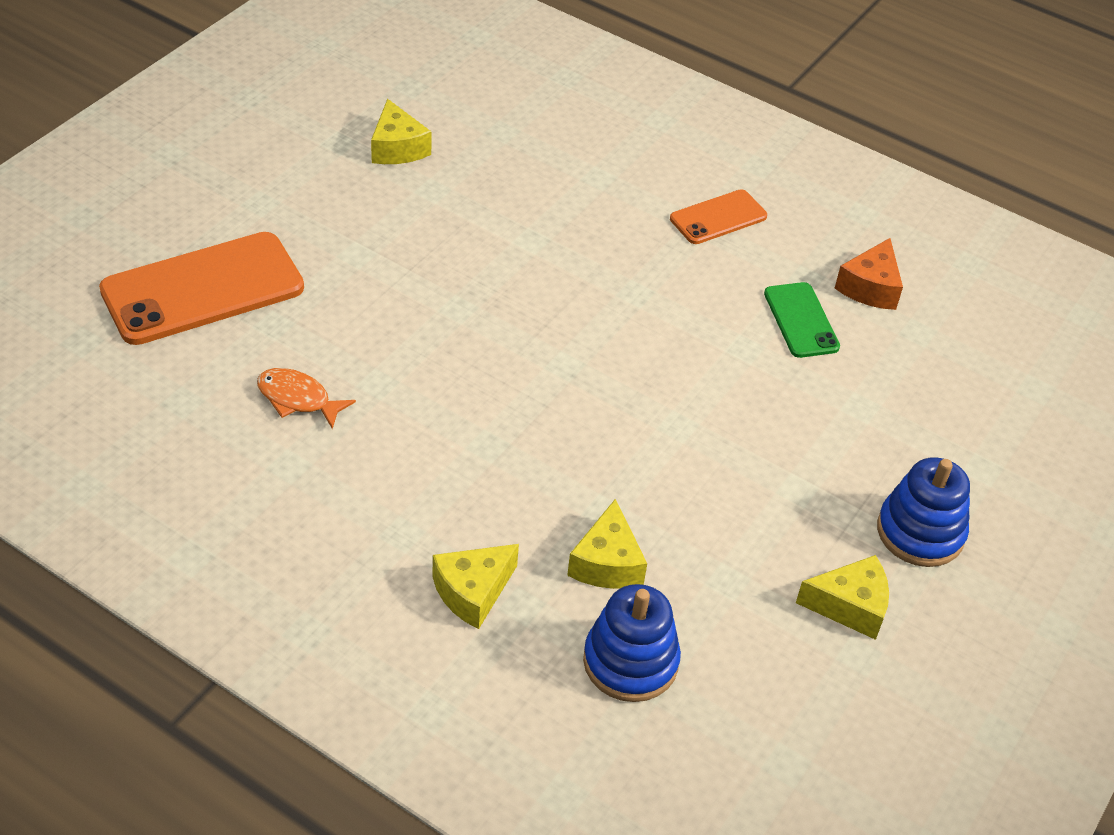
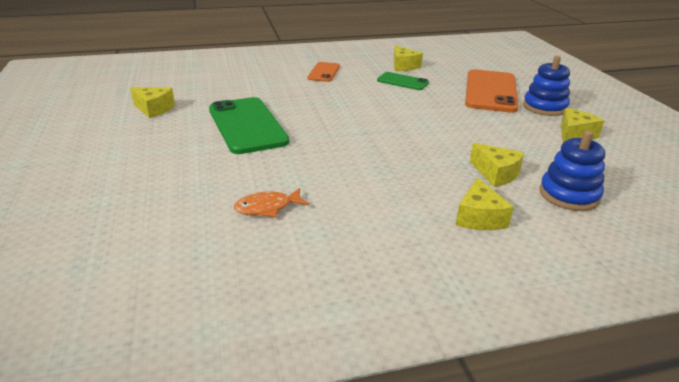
camera: 45 degrees left, 15 degrees down
orange phone [99,232,304,345] -> orange phone moved to [465,69,519,113]
orange cheese [835,238,903,310] -> yellow cheese [393,46,423,71]
none -> green phone [209,97,289,154]

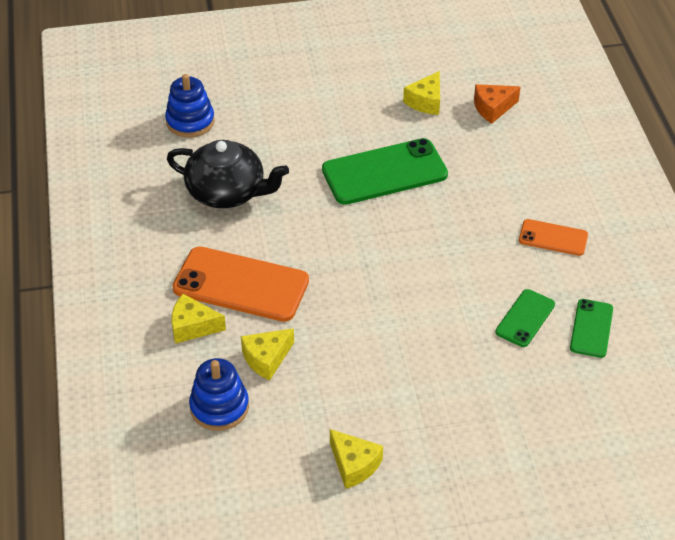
camera: 95 degrees right, 15 degrees up
orange fish [234,188,309,217] -> black teapot [167,140,289,208]
yellow cheese [393,46,423,71] -> green phone [570,299,613,358]
orange phone [465,69,519,113] -> orange phone moved to [173,246,309,322]
blue stacking toy [523,56,570,116] -> blue stacking toy moved to [165,74,215,138]
none -> orange cheese [474,84,520,124]

